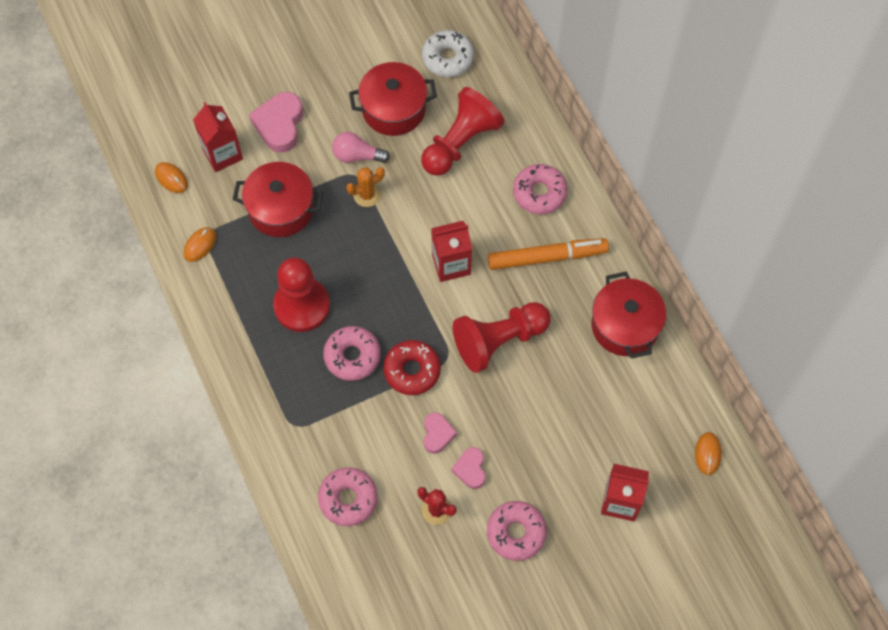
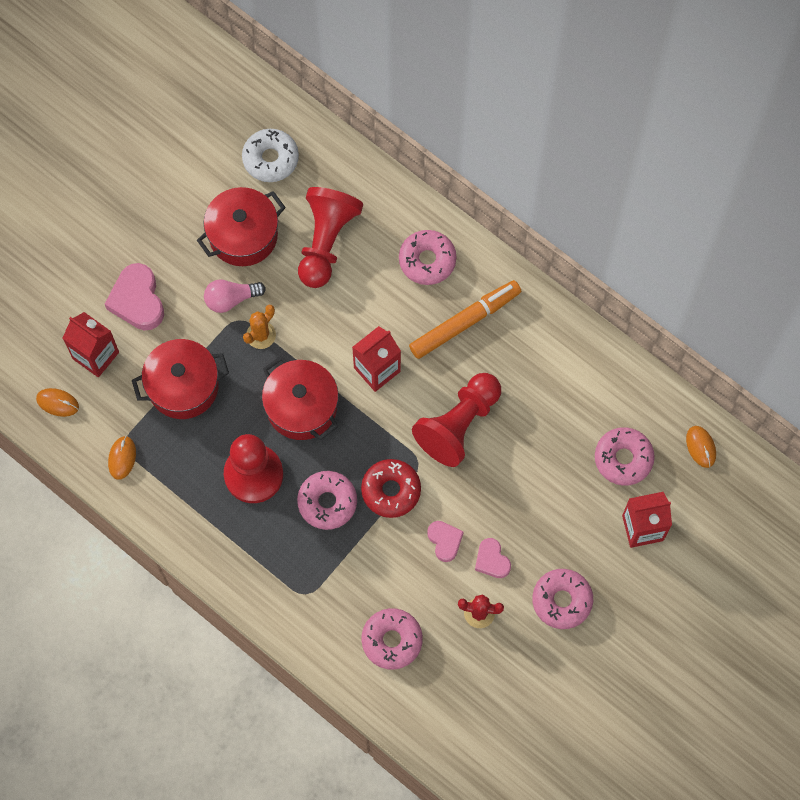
camera: 25 degrees left, 5 degrees up
red pot [592,271,666,359] -> red pot moved to [262,356,338,440]
none -> pink donut [595,427,655,486]

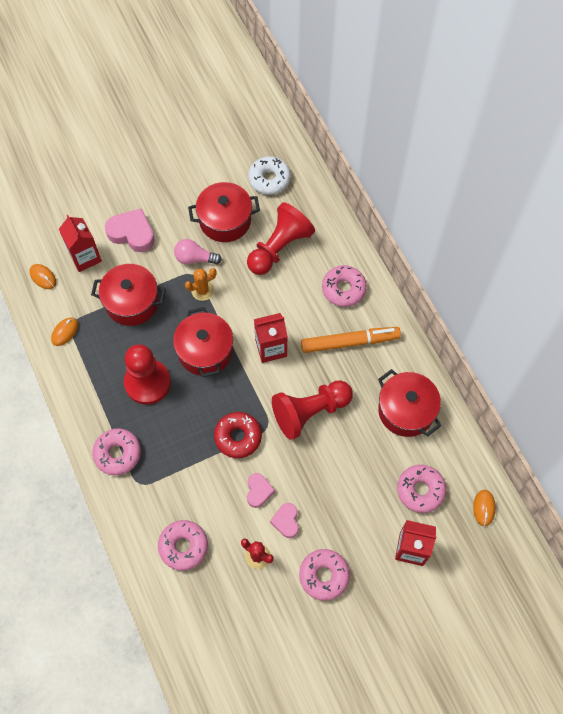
camera: 25 degrees right, 5 degrees down
pink heart [105,263,164,330] -> pink heart turned 105 degrees clockwise [105,208,155,252]
pink donut [297,471,357,530] -> pink donut moved to [92,428,141,476]
none -> red pot [378,369,441,437]

